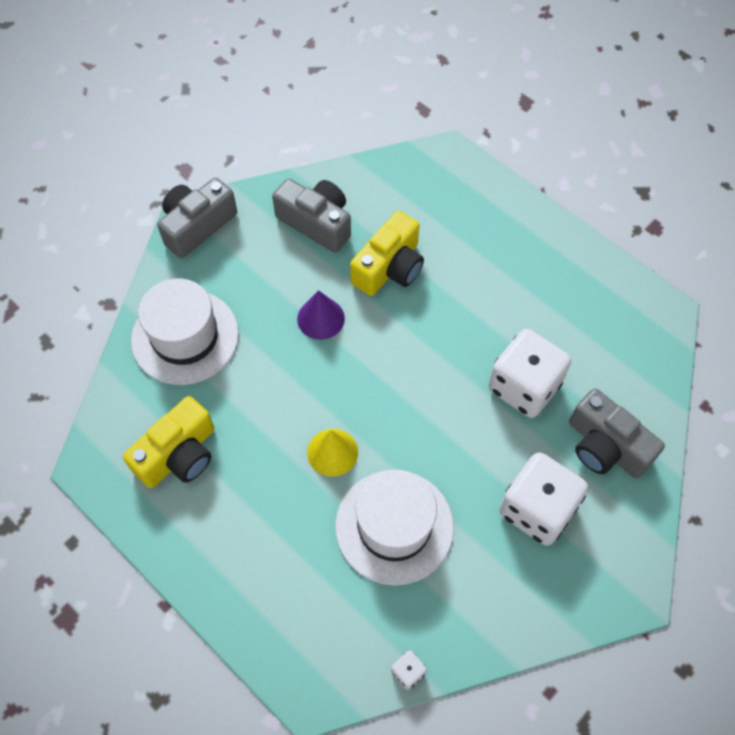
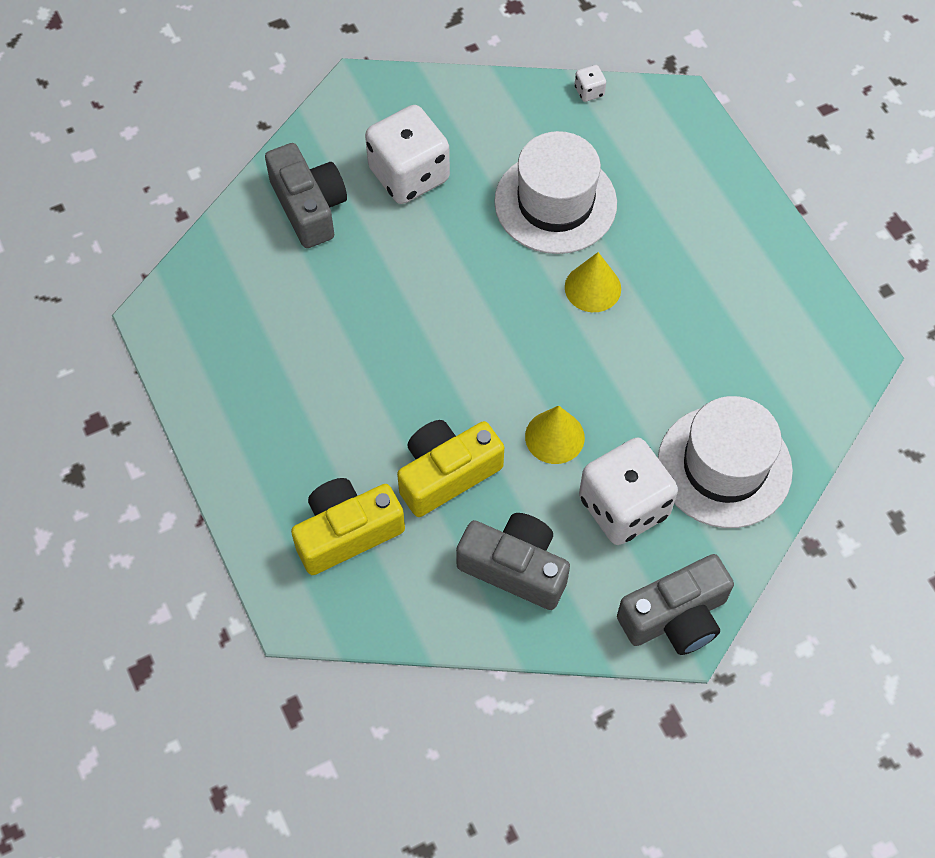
camera: 160 degrees left, 0 degrees up
yellow camera [123,396,214,488] -> yellow camera moved to [291,478,405,575]
grey camera [272,178,351,253] -> grey camera turned 150 degrees clockwise [456,513,570,610]
purple cone [297,290,345,340] -> yellow cone [525,406,585,464]
white dice [488,329,571,418] -> white dice moved to [579,437,678,545]

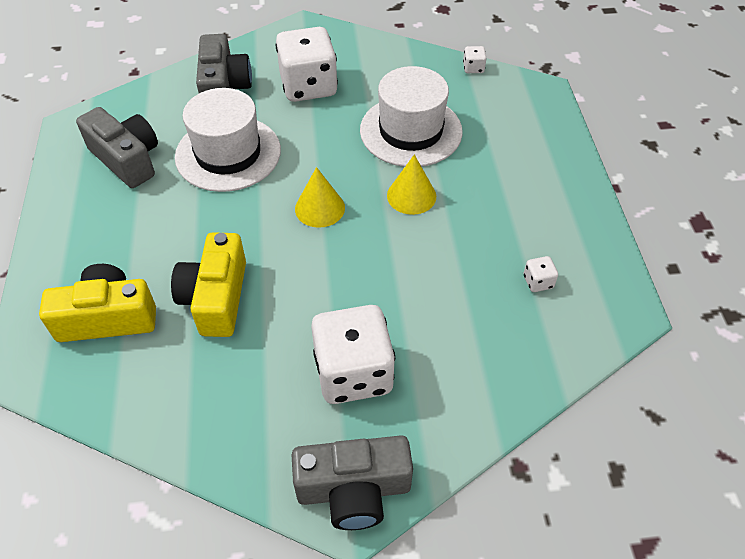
camera: 20 degrees right, 10 degrees down
yellow camera [397,420,504,517] -> yellow camera turned 75 degrees counterclockwise [171,232,246,337]
grey camera [456,513,570,610] -> grey camera moved to [76,107,158,188]
yellow cone [525,406,585,464] -> yellow cone moved to [295,167,345,228]
white hat [658,396,793,528] -> white hat moved to [175,88,281,192]
none -> white dice [523,256,558,292]

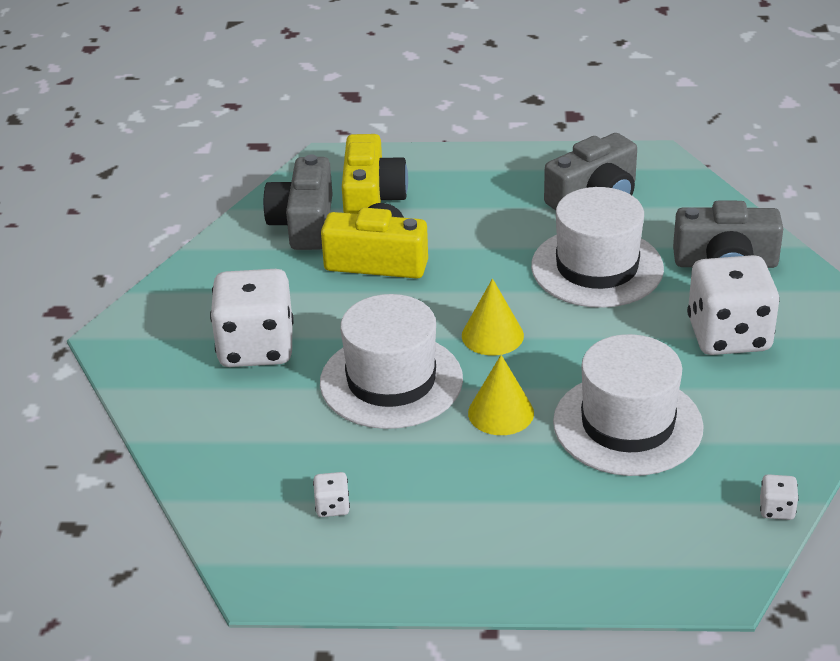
camera: 100 degrees right, 15 degrees down
grey camera [292,435,413,530] -> grey camera moved to [263,154,333,250]
none -> white hat [320,294,463,429]

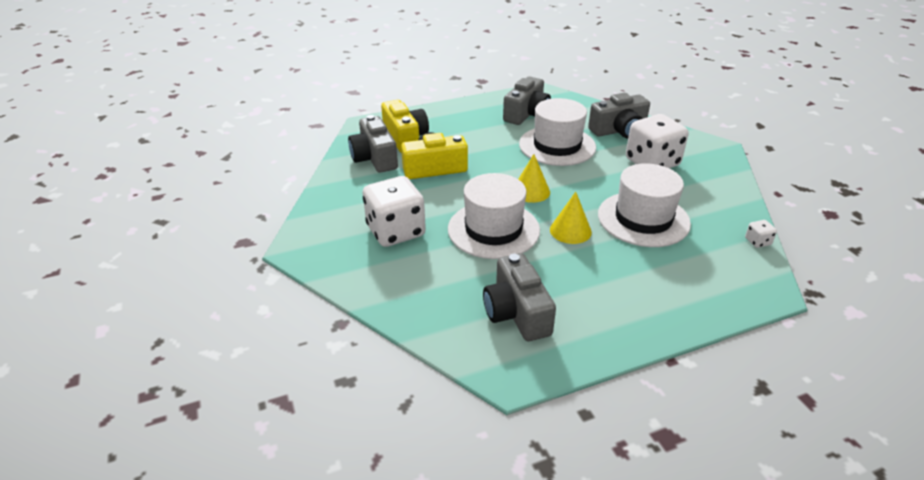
camera: 25 degrees left, 0 degrees up
white dice [313,472,350,517] -> grey camera [483,253,556,341]

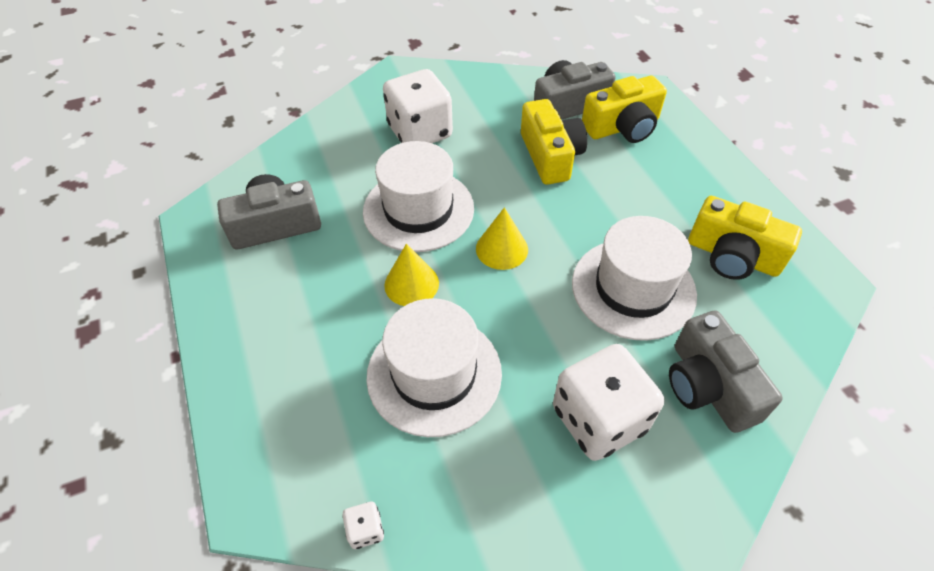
camera: 90 degrees right, 15 degrees up
grey camera [503,77,551,125] -> yellow camera [688,196,802,280]

